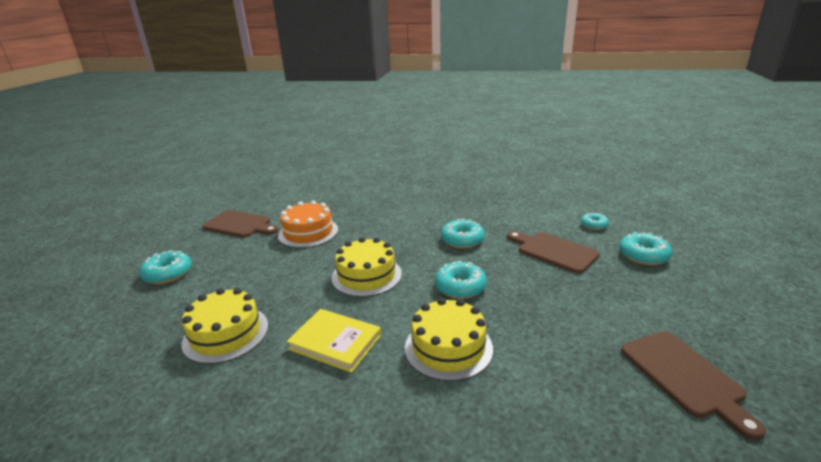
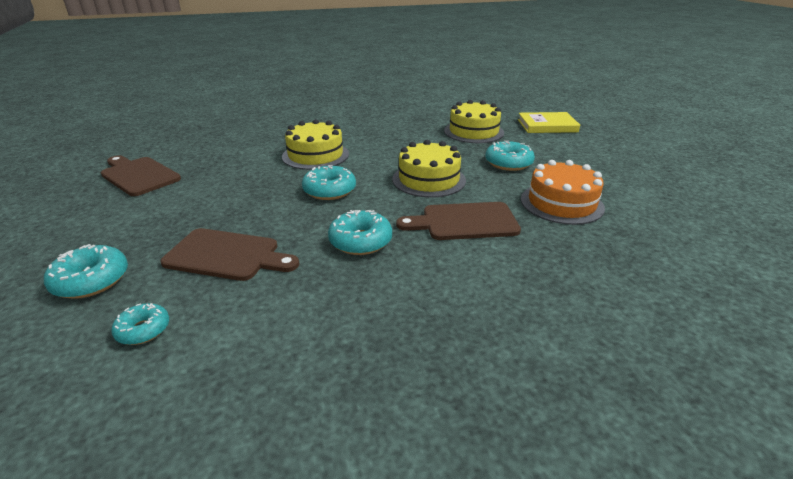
camera: 150 degrees right, 5 degrees up
turquoise donut [139,250,191,284] -> turquoise donut moved to [485,141,535,171]
brown cutting board [202,210,279,238] -> brown cutting board moved to [396,202,521,240]
yellow book [287,309,381,373] -> yellow book moved to [518,112,580,133]

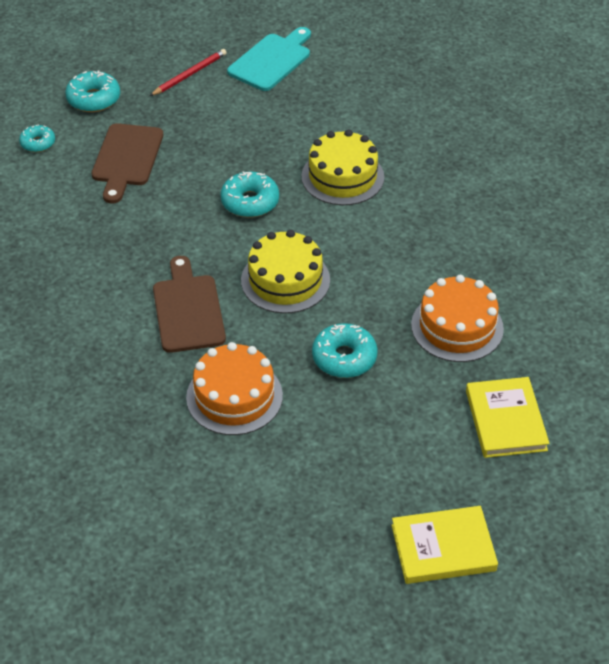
camera: 85 degrees right, 15 degrees up
brown cutting board [101,155,181,196] -> turquoise cutting board [227,27,311,91]
turquoise donut [328,210,392,255] -> none
yellow cake [444,100,504,143] -> orange cake [411,275,504,362]
none -> red pencil [150,49,227,96]
none -> yellow book [391,506,498,584]

